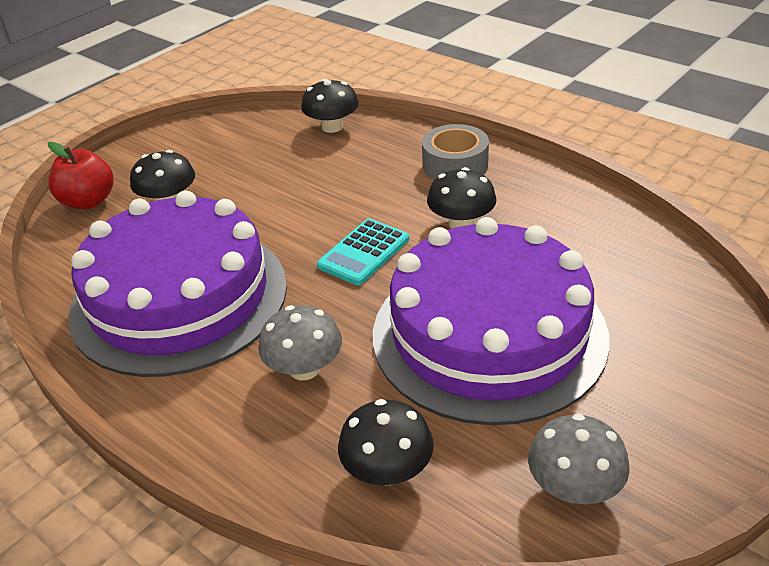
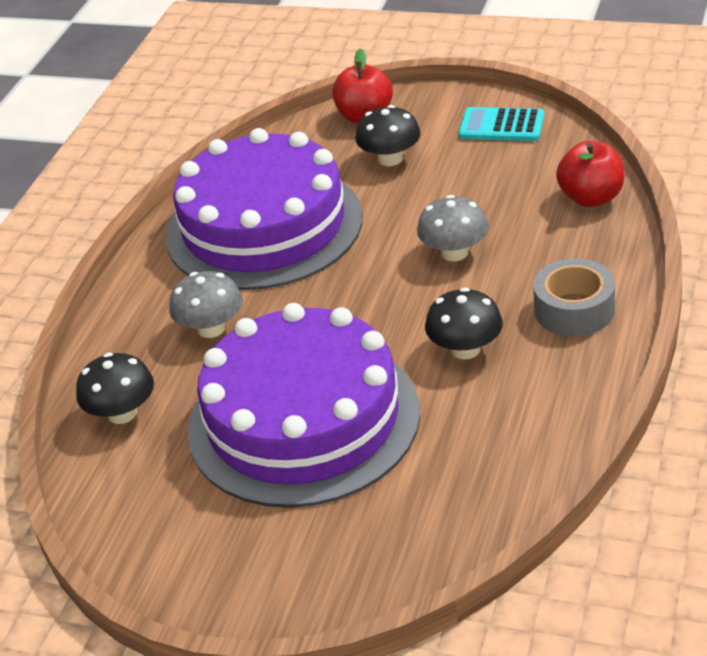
camera: 70 degrees right, 0 degrees up
black mushroom [301,79,359,133] -> red apple [556,141,624,207]
turquoise calculator [317,219,409,285] -> turquoise calculator moved to [459,107,544,141]
grey mushroom [528,414,630,504] -> grey mushroom moved to [417,195,489,261]

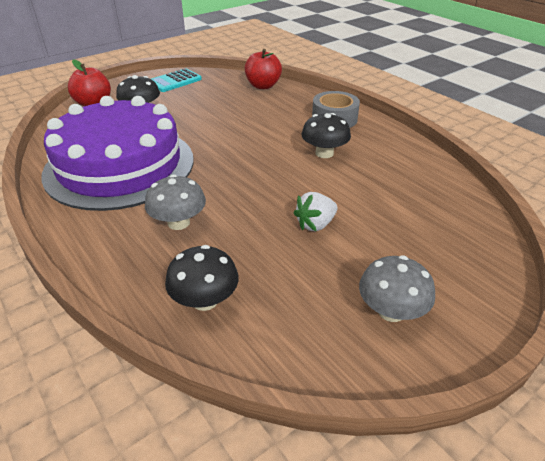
camera: 60 degrees left, 0 degrees up
purple cake [188,303,420,508] -> white strawberry [293,192,338,232]
grey mushroom [417,195,489,261] -> grey mushroom moved to [359,255,435,322]

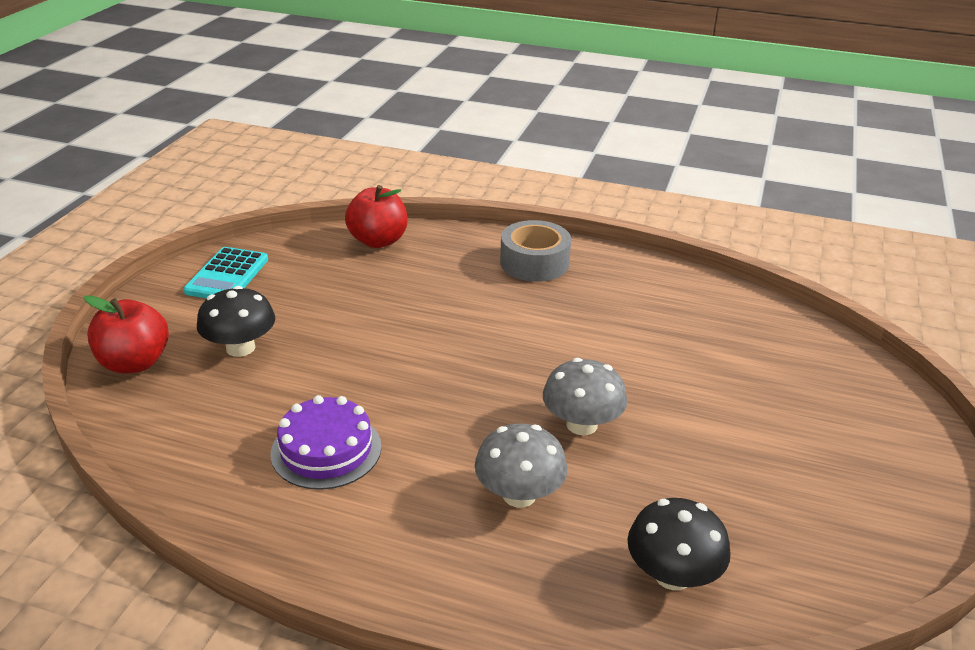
camera: 35 degrees left, 5 degrees down
purple cake [41,96,193,211] -> purple cake [270,395,381,490], size x0.43
white strawberry [293,192,338,232] -> none
black mushroom [301,113,351,158] -> none
grey mushroom [359,255,435,322] -> grey mushroom moved to [543,358,627,435]

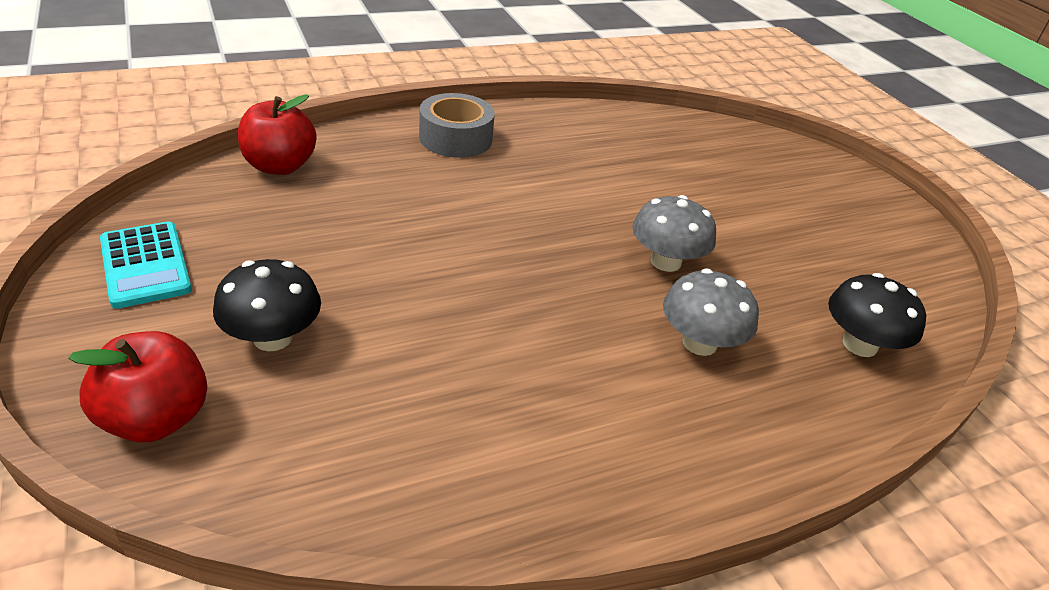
camera: 45 degrees left, 5 degrees up
purple cake [270,395,381,490] -> none

